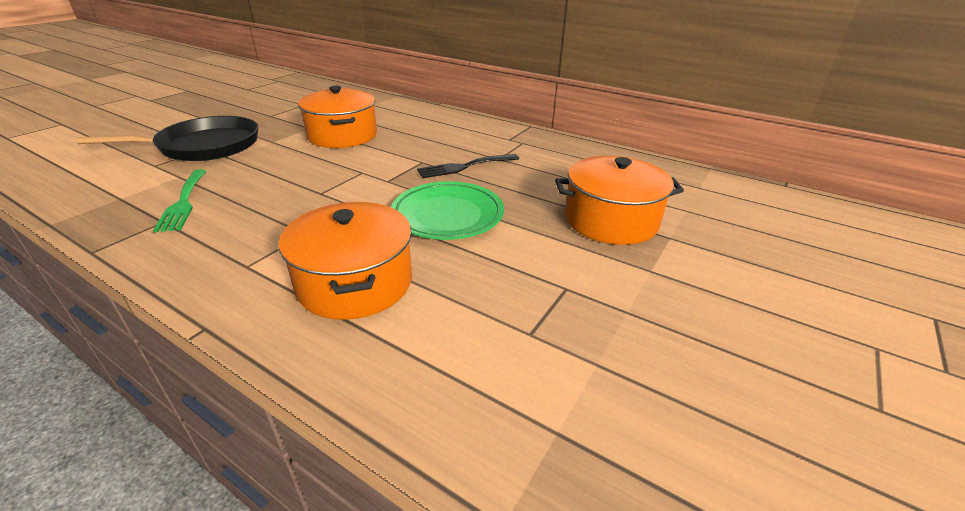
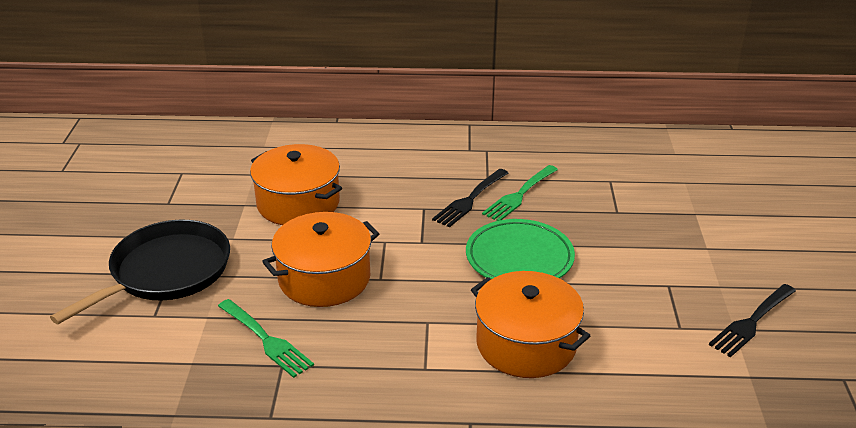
camera: 30 degrees left, 0 degrees up
orange pot [555,156,684,245] -> orange pot moved to [262,212,379,307]
none -> green fork [482,165,558,221]
none -> black fork [709,284,796,357]

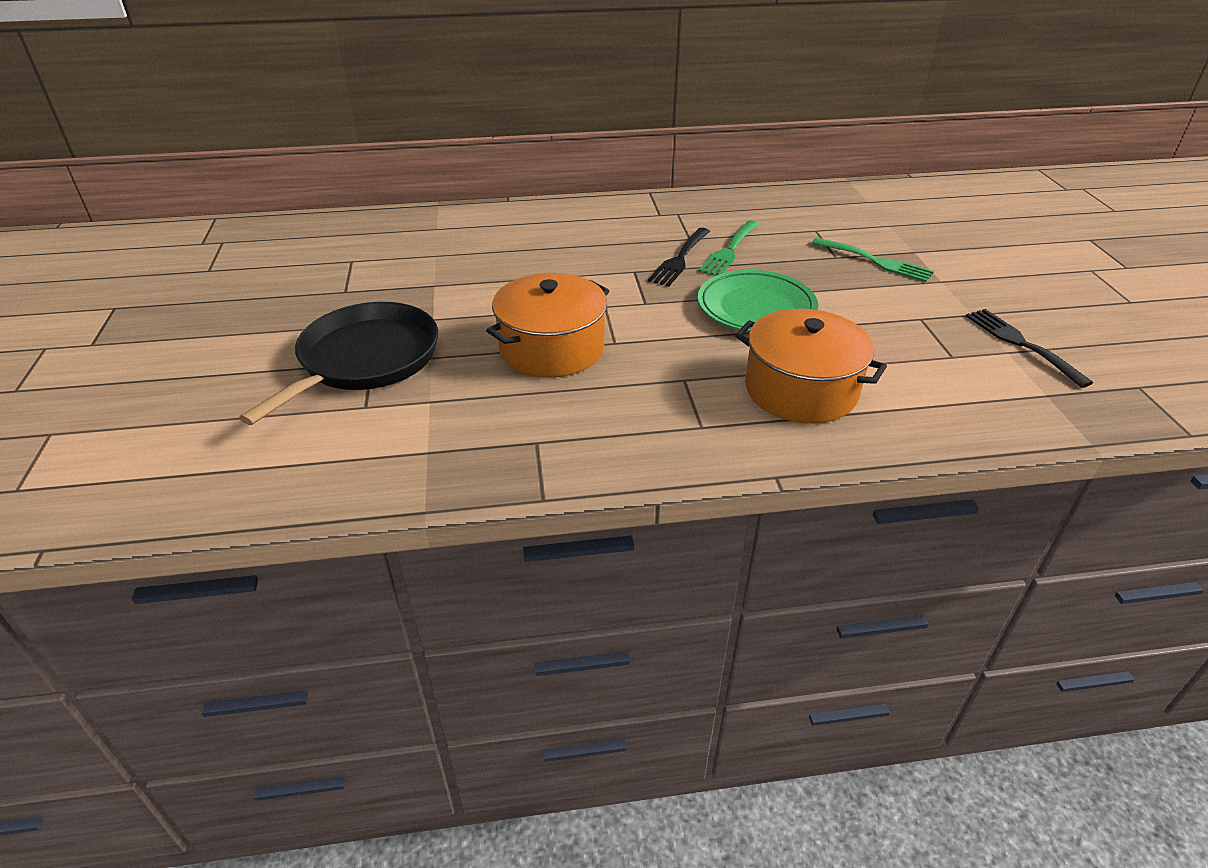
camera: 10 degrees left, 5 degrees up
green fork [218,299,314,378] -> green fork moved to [811,238,934,282]
orange pot [250,144,342,225] -> none
black fork [709,284,796,357] -> black fork turned 120 degrees clockwise [966,309,1093,388]

